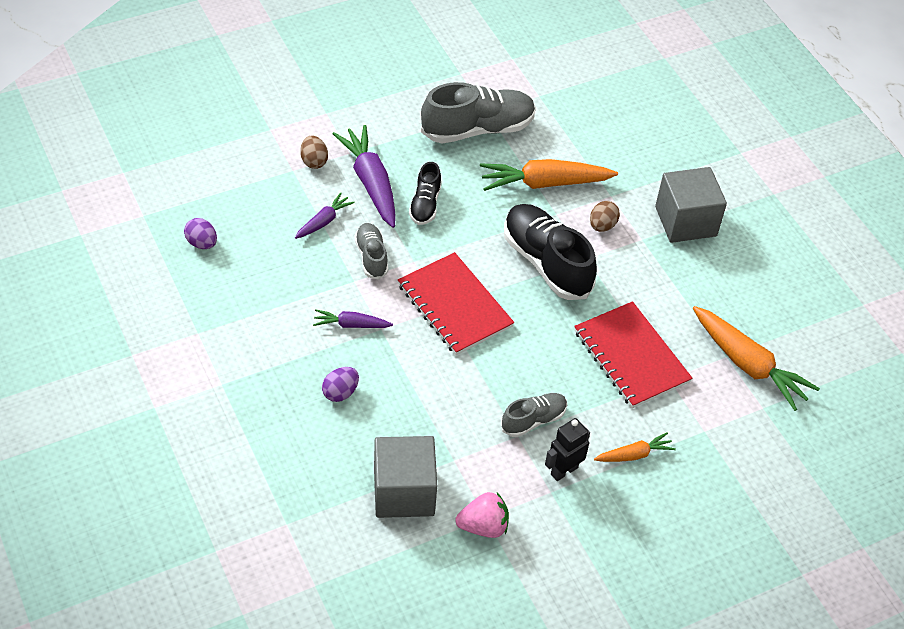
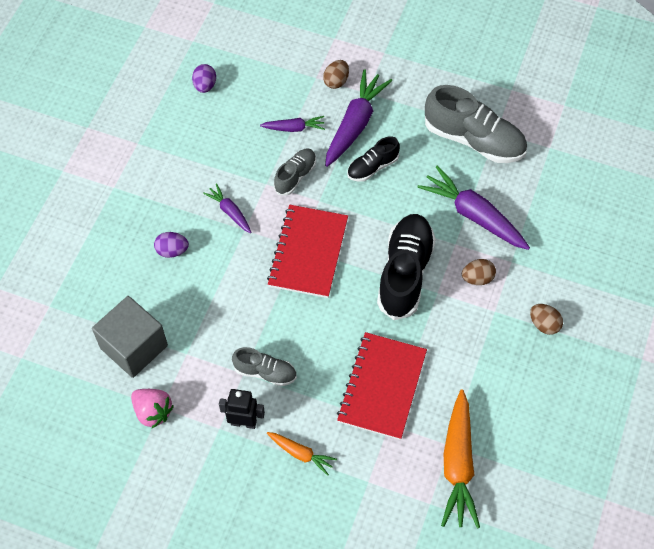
camera: 50 degrees right, 10 degrees up
orange carrot [480,159,618,191] -> purple carrot [417,166,530,250]
grey cube [655,167,727,243] -> brown egg [530,304,563,335]

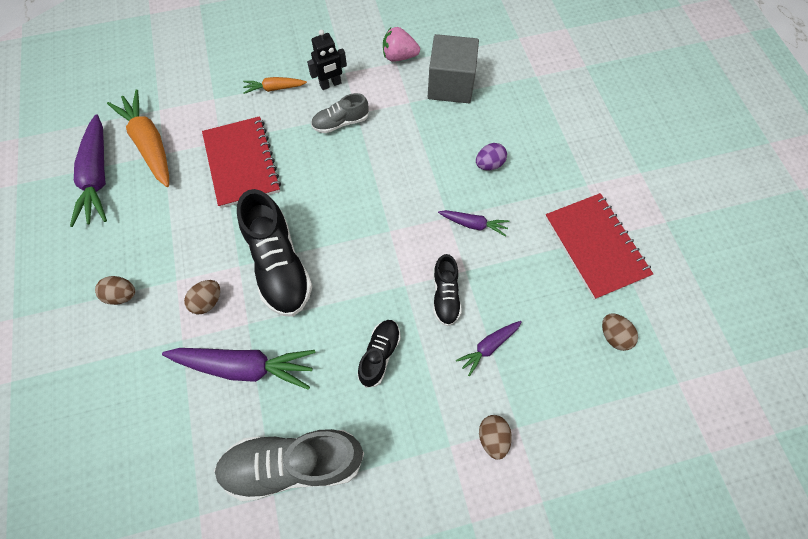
camera: 145 degrees right, 5 degrees up
purple egg [192,64,216,93] -> brown egg [602,314,638,351]
red notebook [267,205,348,298] -> red notebook moved to [545,193,653,300]
grey shoe [274,148,316,196] -> black shoe [433,254,462,326]
purple carrot [325,69,392,167] -> purple carrot moved to [70,114,107,227]

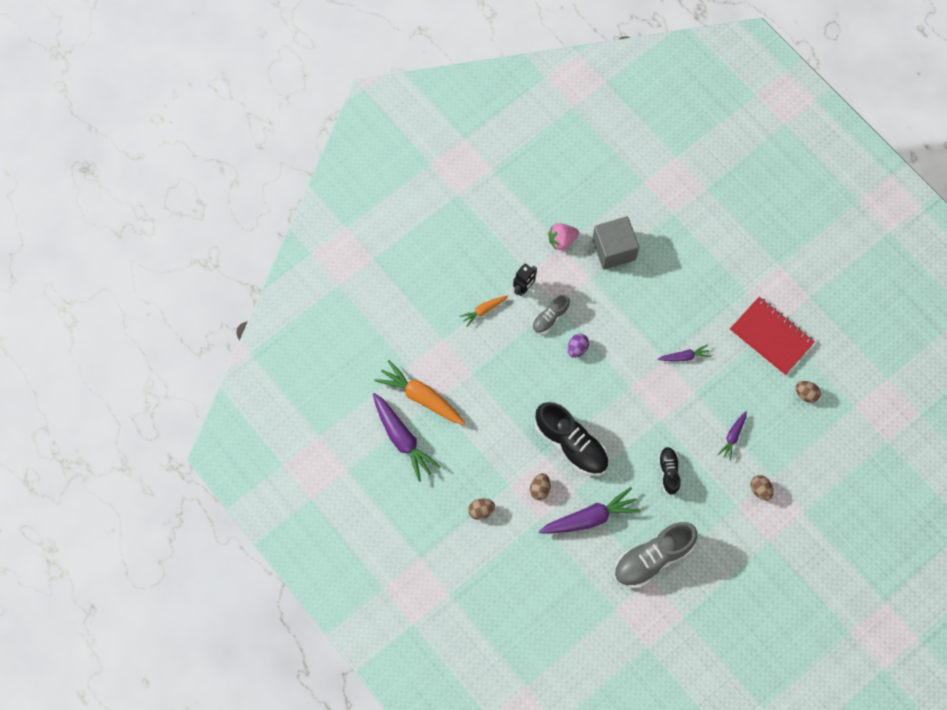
camera: 25 degrees left, 5 degrees up
red notebook [202,116,281,208] -> none
black shoe [433,254,462,326] -> none
purple egg [476,143,507,171] -> purple egg moved to [568,334,589,358]

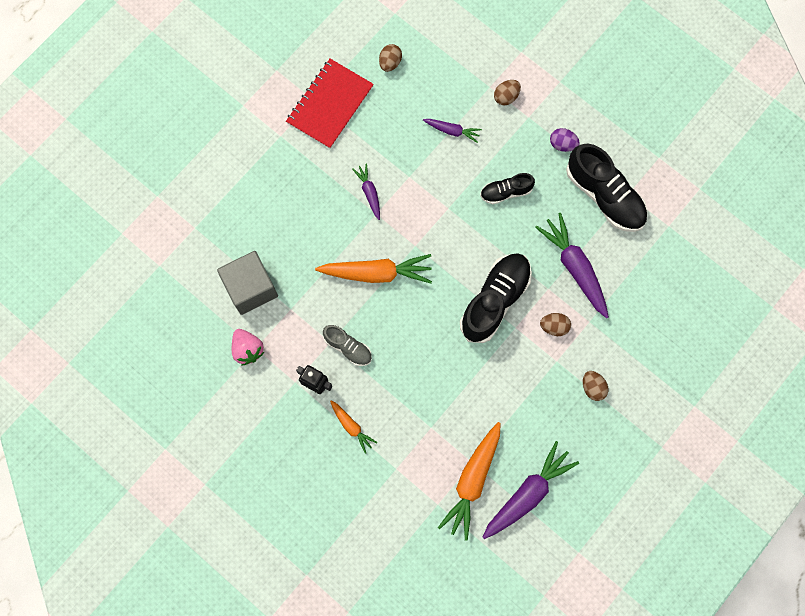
camera: 100 degrees left, 5 degrees up
purple egg [568,334,589,358] -> purple egg moved to [550,128,580,152]
grey shoe [614,522,697,588] -> black shoe [566,144,647,232]
none -> orange carrot [315,254,432,283]

